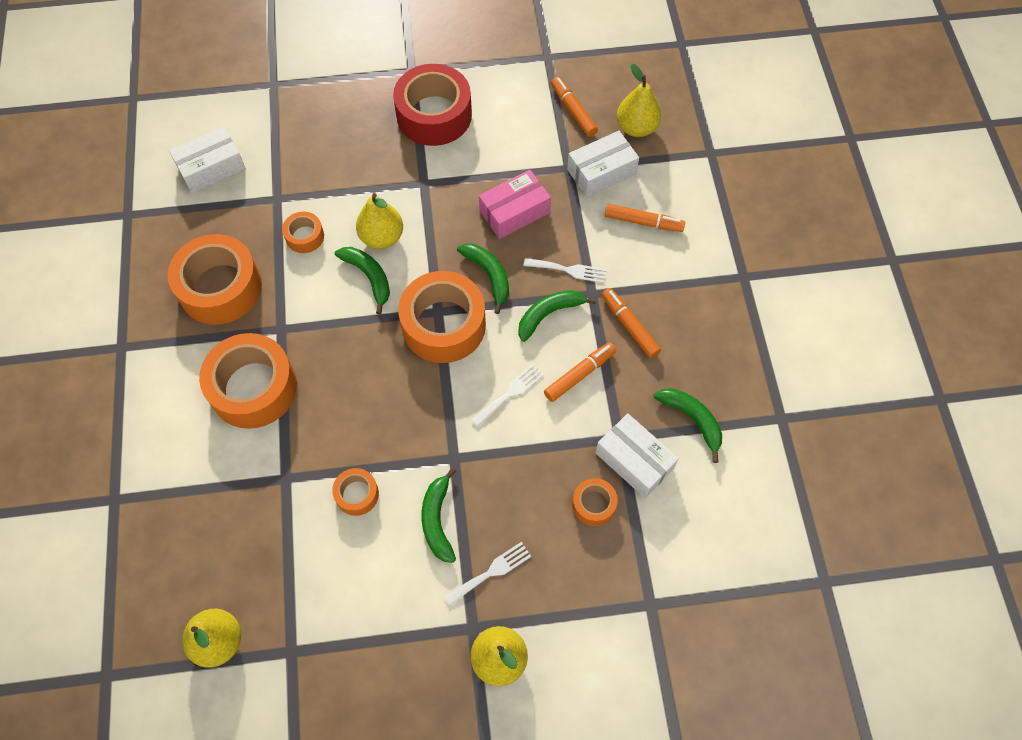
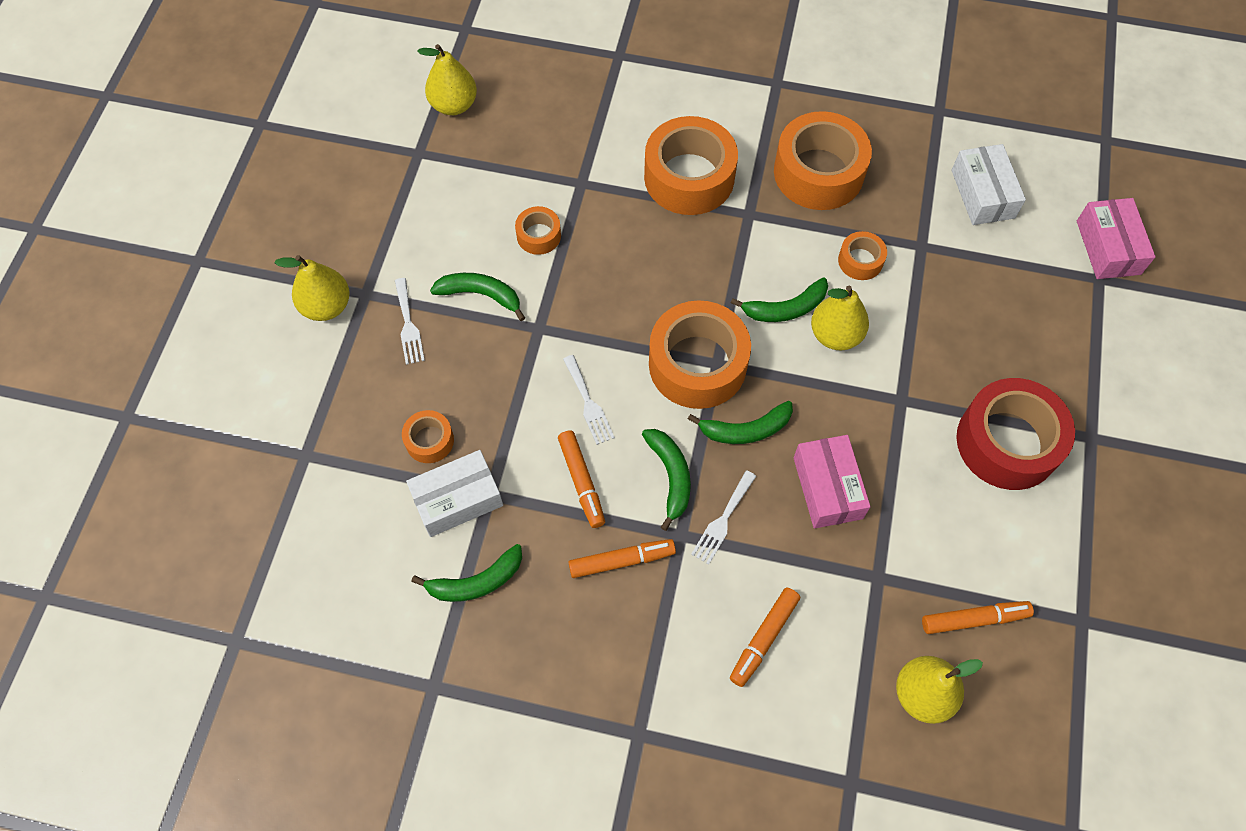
camera: 110 degrees right, 0 degrees up
white box [567,131,639,197] -> none
none -> pink box [1077,198,1156,279]

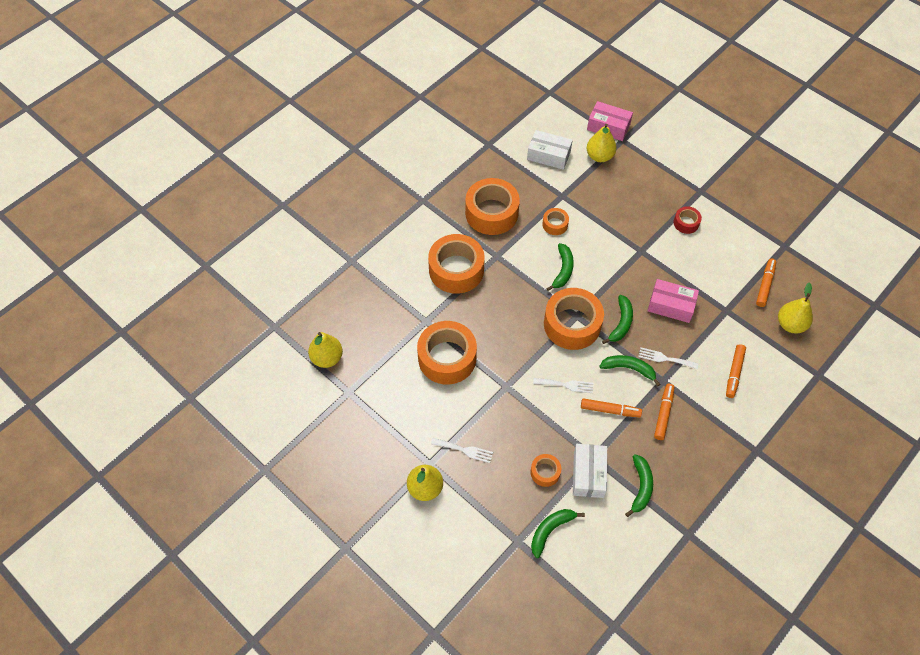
camera: 60 degrees left, 5 degrees down
green banana [430,273,525,321] -> green banana moved to [531,509,585,558]
orange tape [515,206,561,255] -> orange tape [417,321,477,385], size x2.09
white fork [691,471,756,564] -> white fork turned 135 degrees clockwise [638,347,698,369]
orange marker [730,587,800,687] -> orange marker turned 45 degrees clockwise [726,344,746,398]
yellow pear [811,286,869,350] -> yellow pear moved to [587,124,617,162]
red tape [956,378,1075,490] -> red tape [673,206,702,234], size x0.48

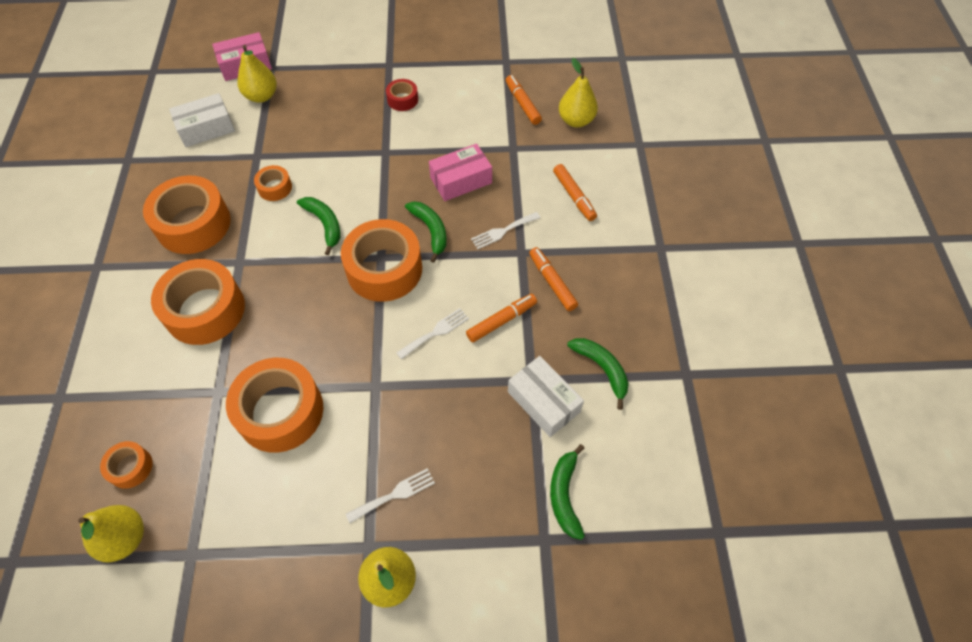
camera: 45 degrees left, 0 degrees up
orange tape [530,454,561,487] -> orange tape moved to [100,441,153,489]
green banana [599,355,660,386] -> none

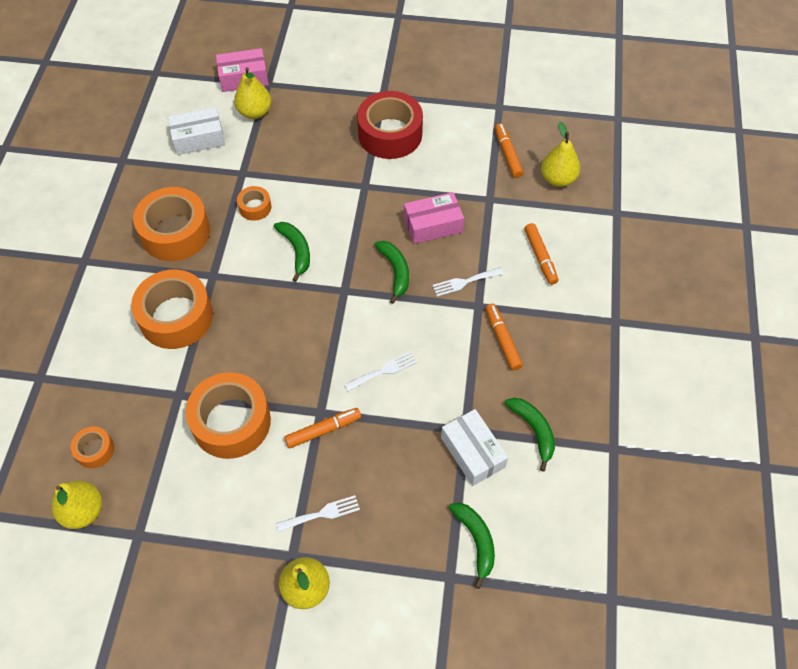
camera: 10 degrees right, 0 degrees up
orange tape [341,219,422,302] -> none
red tape [386,79,418,111] -> red tape [357,91,423,159], size x2.09
orange marker [466,294,537,342] -> orange marker moved to [284,408,361,448]
green banana [550,444,585,540] -> green banana turned 150 degrees clockwise [449,503,495,589]

